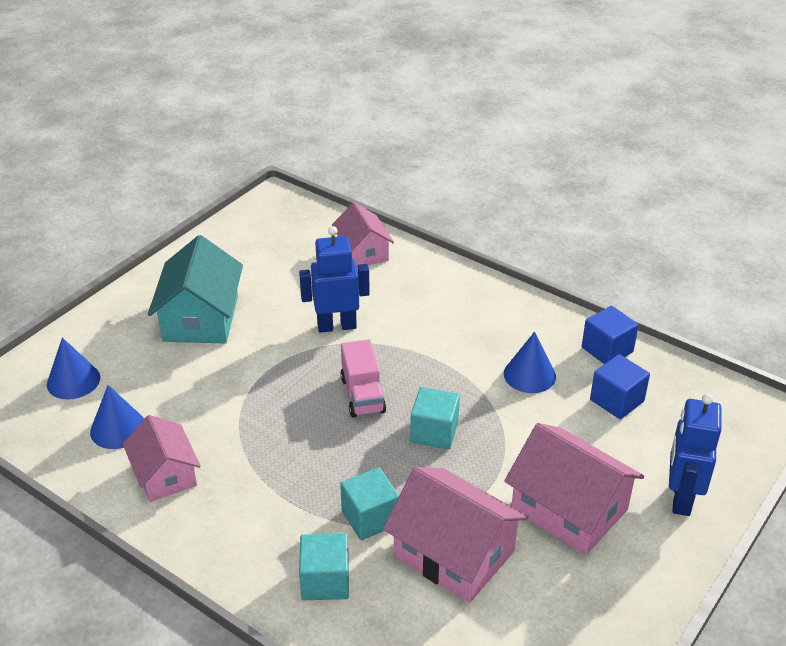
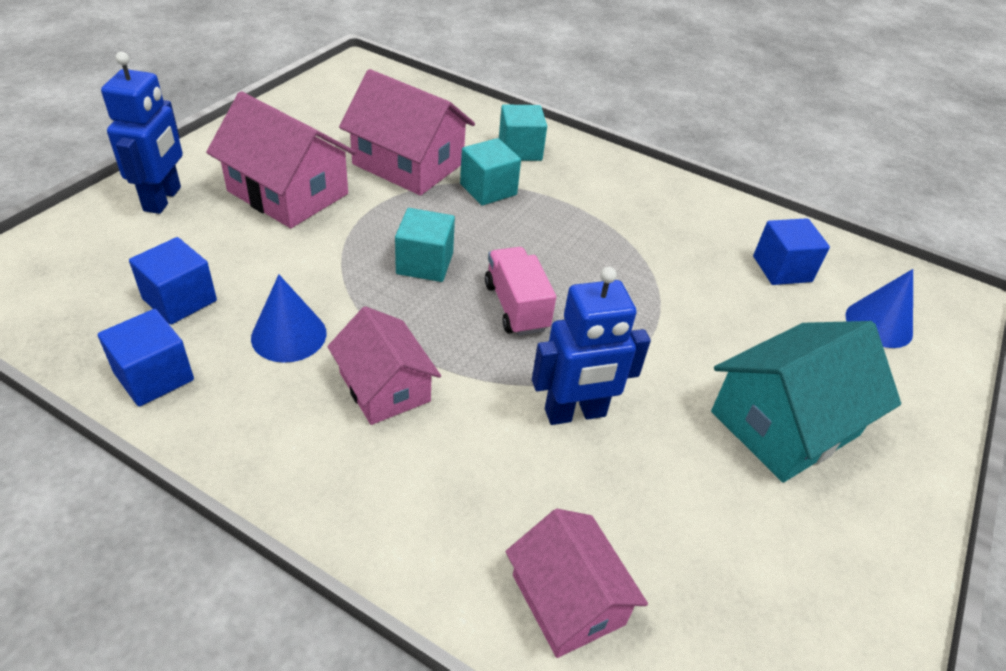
camera: 170 degrees right, 5 degrees up
blue cone [90,385,144,449] -> blue cube [753,218,830,285]
pink house [123,415,201,502] -> pink house moved to [327,306,441,425]
turquoise house [148,235,243,344] -> turquoise house turned 60 degrees clockwise [711,321,901,483]

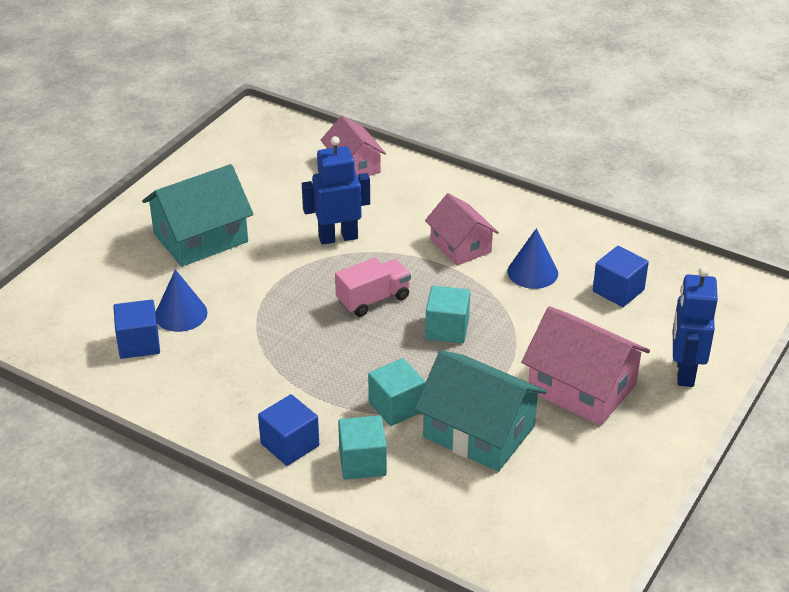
camera: 175 degrees left, 5 degrees down
blue cube [98,309,194,407] -> blue cube moved to [258,394,319,466]
pink house [339,69,475,196] -> turquoise house [414,350,547,472]
pink truck [485,247,556,336] -> pink truck turned 105 degrees counterclockwise [335,258,411,317]
blue cone [845,269,913,348] -> blue cone moved to [156,269,208,332]

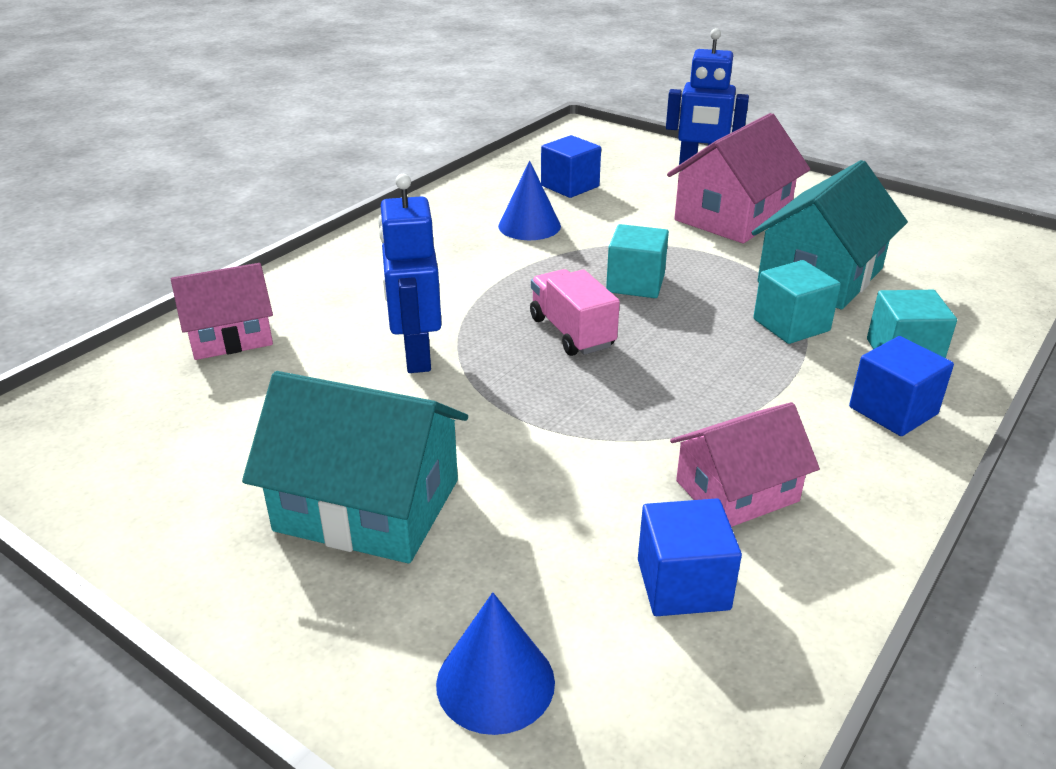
camera: 85 degrees left, 5 degrees down
turquoise house [142,164,253,267] -> turquoise house turned 45 degrees counterclockwise [242,371,468,563]
blue cone [156,269,208,332] -> blue cone moved to [436,592,555,735]
pink house [425,193,499,266] -> pink house moved to [670,402,820,527]

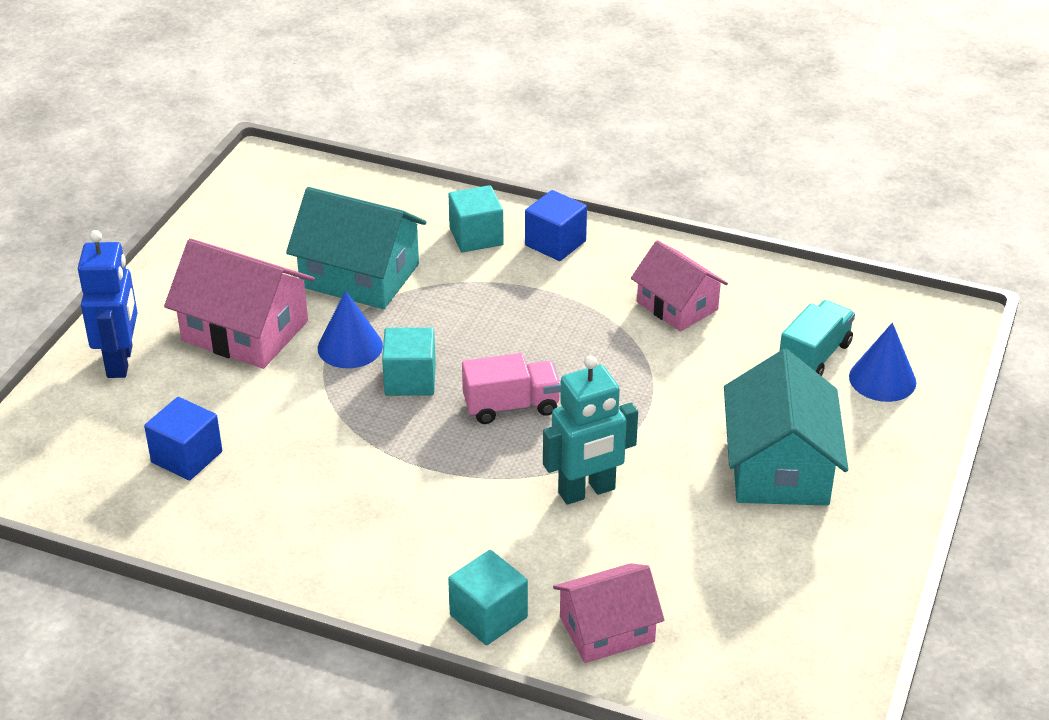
camera: 105 degrees left, 5 degrees up
pink house [171,263,273,360] -> pink house turned 75 degrees counterclockwise [553,563,665,663]
blue robot [378,174,442,373] -> turquoise robot [543,356,638,505]
blue cone [498,161,561,240] -> blue cone moved to [318,290,383,368]
pink truck [530,269,620,356] -> pink truck turned 150 degrees counterclockwise [462,353,561,424]
blue cube [638,499,742,616] -> none
turquoise cube [753,260,841,344] -> turquoise cube moved to [448,550,528,645]
none -> turquoise truck [780,300,855,376]

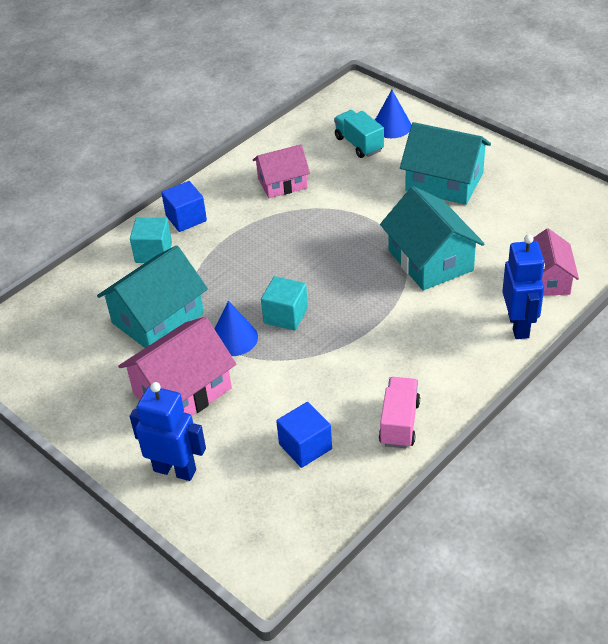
camera: 65 degrees left, 5 degrees up
turquoise cube [448,550,528,645] -> blue robot [502,234,545,339]
pink truck [462,353,561,424] -> pink truck moved to [379,377,420,448]
turquoise robot [543,356,638,505] -> turquoise house [380,186,485,291]

